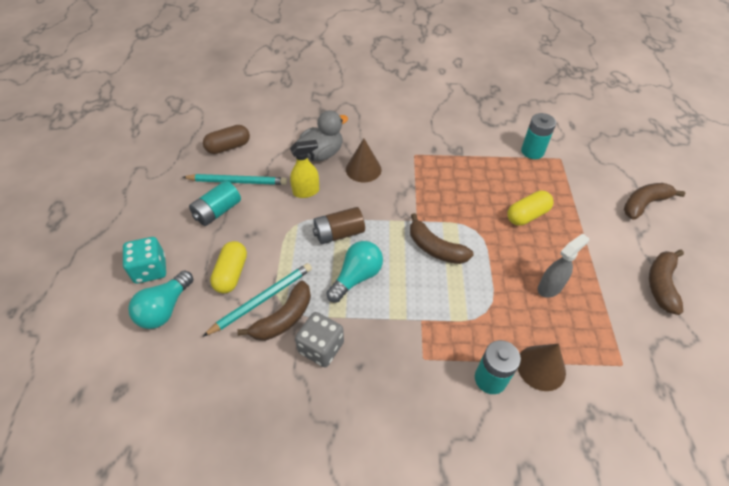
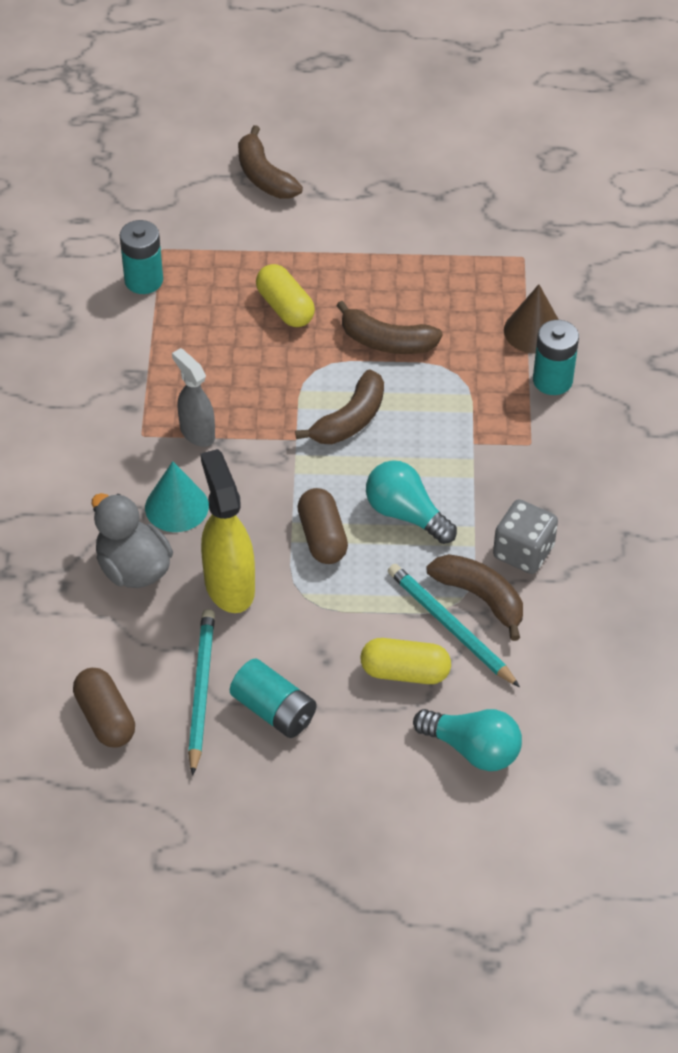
camera: 90 degrees left, 0 degrees up
turquoise dice [123,237,166,284] -> none
yellow spray bottle [290,140,319,198] -> yellow spray bottle [201,449,255,613], size x1.55
brown battery [313,207,365,244] -> brown capsule [297,488,348,564]
brown cone [346,139,382,183] -> turquoise cone [145,461,209,532]
grey spray bottle [538,234,589,298] -> grey spray bottle moved to [172,348,215,447]
brown banana [649,250,684,315] -> brown banana moved to [336,301,443,354]

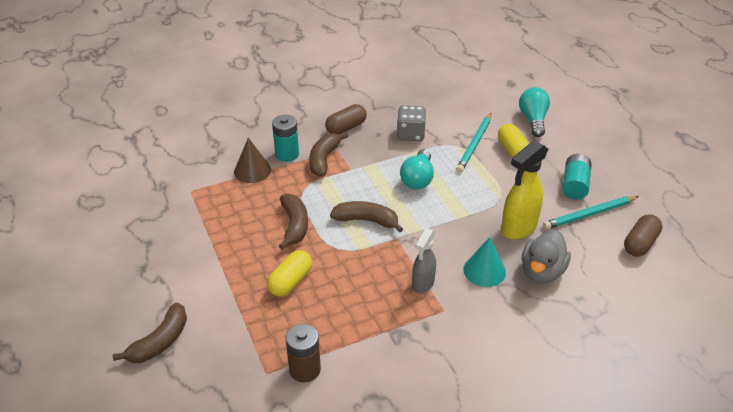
camera: 115 degrees left, 10 degrees down
turquoise battery [120,220,163,294] -> brown battery [286,324,321,382]
brown capsule [297,488,348,564] -> brown capsule moved to [325,104,367,135]
brown banana [427,554,523,641] -> brown banana moved to [309,133,348,177]

